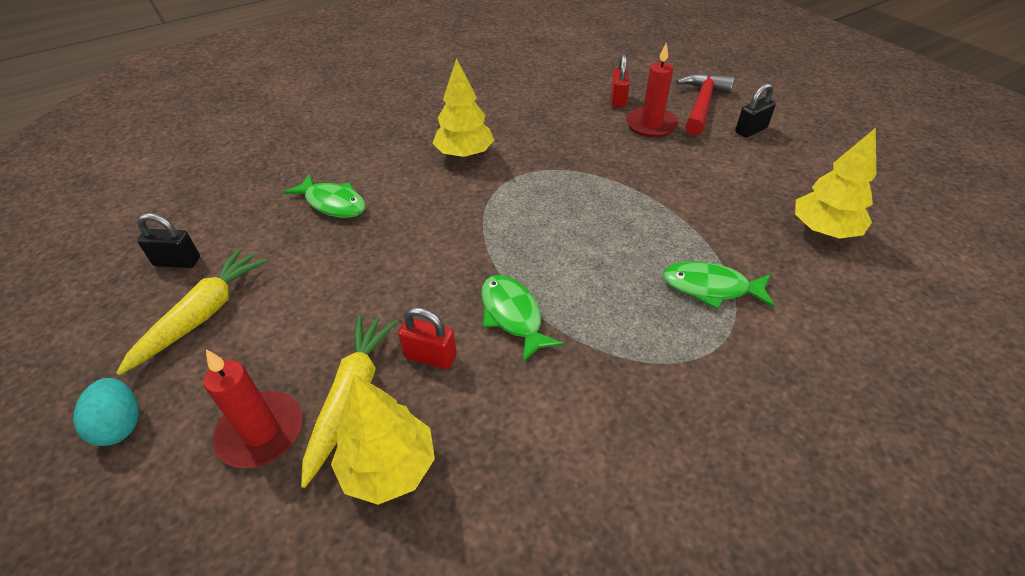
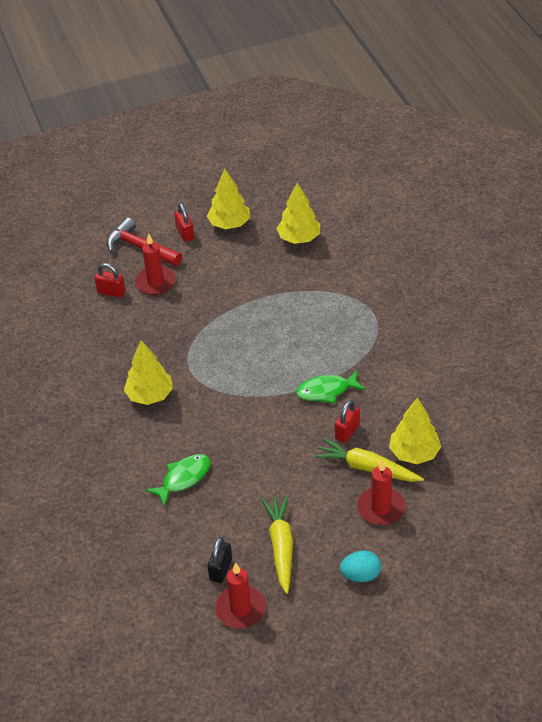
camera: 75 degrees left, 0 degrees up
yellow carrot [116,248,268,375] -> yellow carrot turned 45 degrees clockwise [261,496,293,594]
green fish [663,261,775,309] -> none
black padlock [735,83,776,138] -> red padlock [174,203,194,242]
none -> yellow tree [207,169,250,229]
none -> red candle [215,563,266,629]

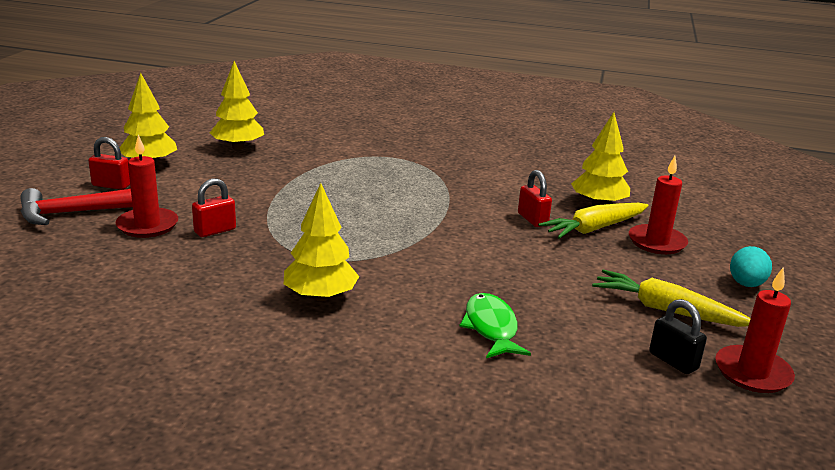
camera: 60 degrees left, 20 degrees down
red padlock [95,263,125,298] -> red padlock moved to [192,178,236,237]
green fish [296,371,365,404] -> none

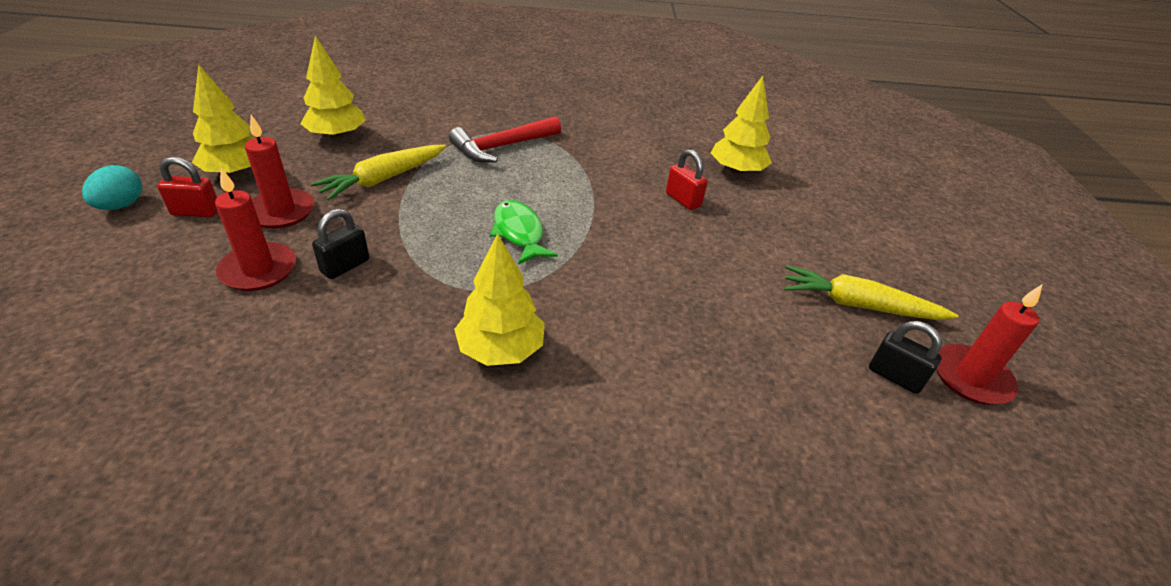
camera: 15 degrees left, 15 degrees up
red hammer [20,188,133,225] -> red hammer moved to [449,116,561,162]
red padlock [192,178,236,237] -> black padlock [312,209,369,279]
green fish [459,293,531,358] -> green fish moved to [490,200,558,265]
yellow carrot [538,203,649,239] -> yellow carrot moved to [311,145,446,200]
red candle [629,156,688,254] -> red candle moved to [245,115,315,229]
turquoise egg [730,246,772,287] -> turquoise egg moved to [82,165,142,210]

